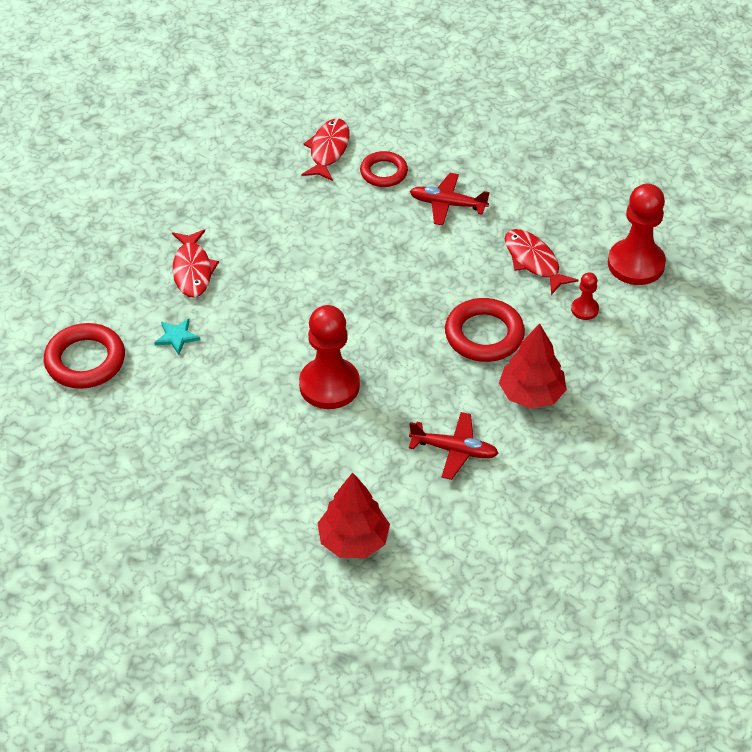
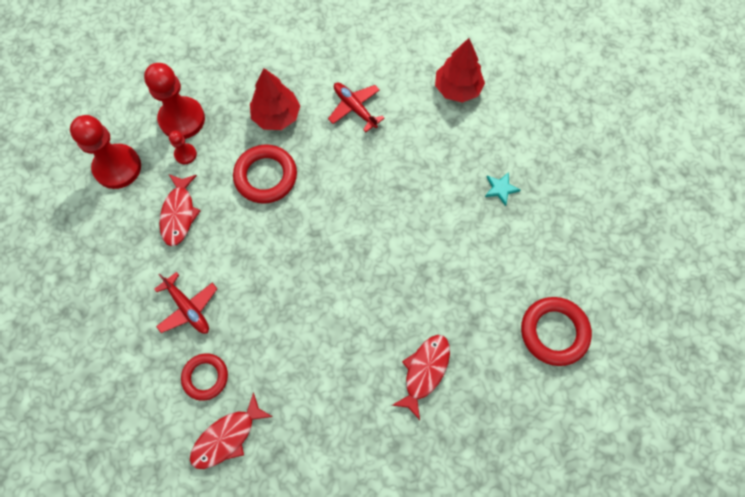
camera: 145 degrees left, 20 degrees up
turquoise star [154,319,200,355] -> turquoise star moved to [485,172,521,206]
red pawn [299,305,360,409] -> red pawn moved to [144,63,205,139]

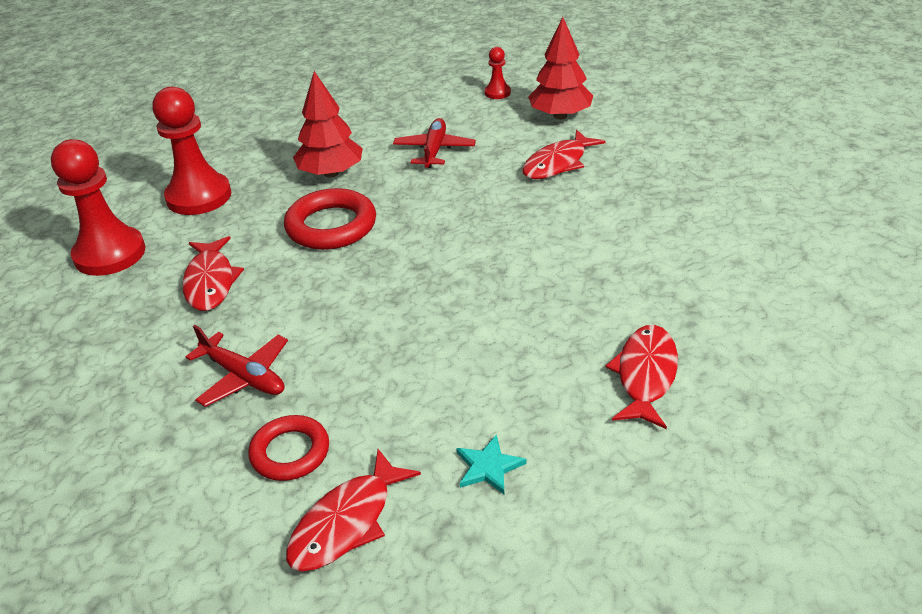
camera: 10 degrees left, 30 degrees down
red pawn [169,131,197,164] -> red pawn moved to [485,47,511,99]
red plane [328,83,385,132] -> red plane turned 60 degrees clockwise [393,118,476,168]
turquoise star [485,172,521,206] -> turquoise star moved to [456,434,526,494]
red ring [521,297,592,366] -> none
none -> red fish [522,130,606,179]

